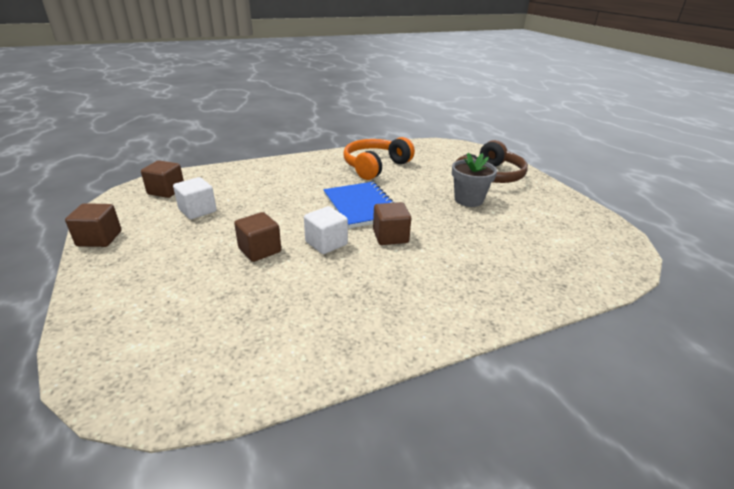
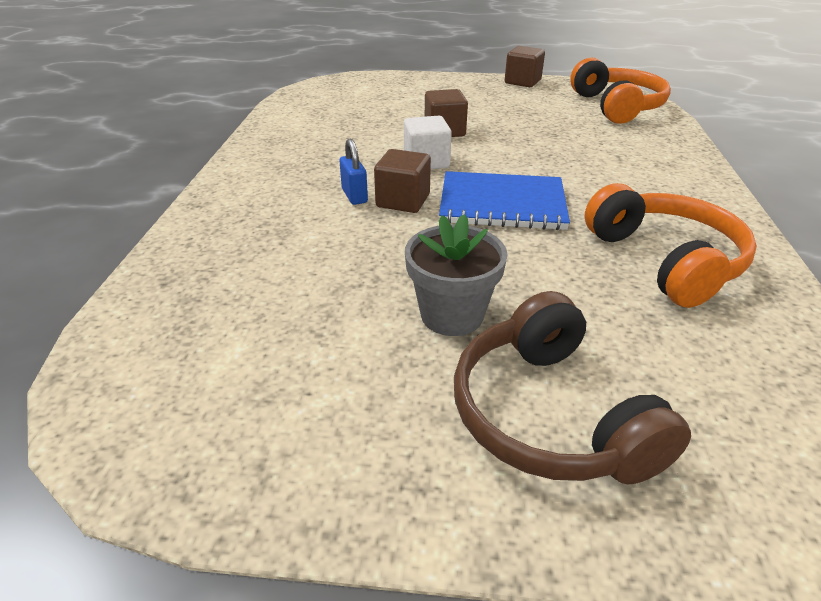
camera: 120 degrees right, 5 degrees up
brown cube [141,160,184,198] -> orange headphones [570,58,671,124]
white cube [173,177,216,219] -> none
none -> blue padlock [340,139,368,205]

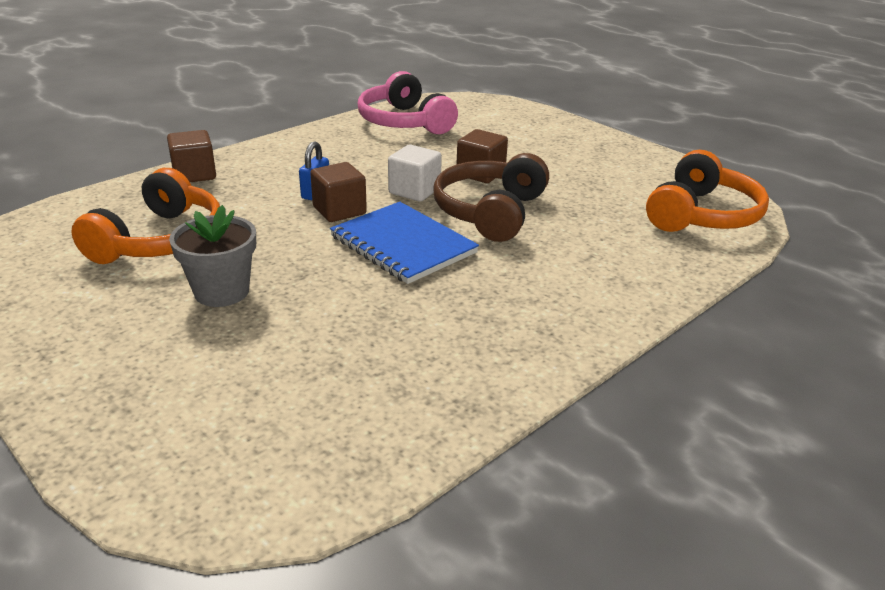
camera: 40 degrees right, 5 degrees down
brown headphones [454,291,691,484] -> brown headphones moved to [433,153,549,242]
brown cube [505,46,545,87] -> brown cube moved to [167,130,216,182]
orange headphones [584,183,757,308] -> orange headphones moved to [71,168,220,264]
none -> pink headphones [358,71,458,134]

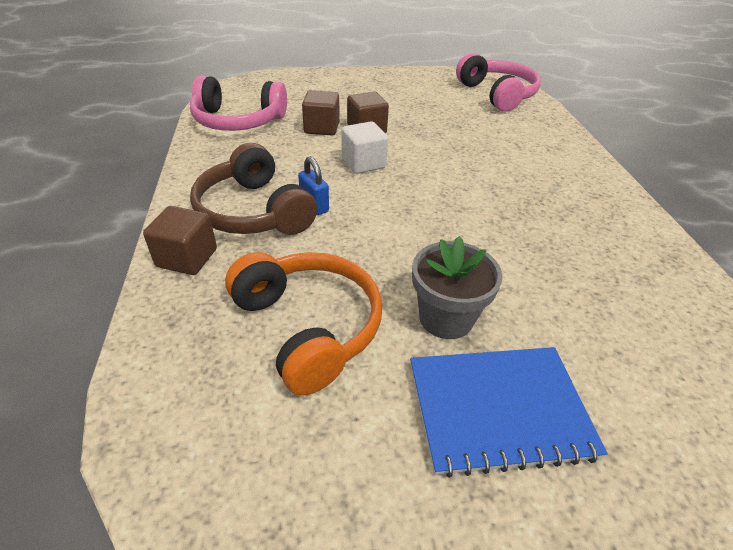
camera: 55 degrees left, 10 degrees up
brown cube [310,162,367,222] -> brown cube moved to [302,90,339,136]
blue notebook [330,202,479,284] -> blue notebook moved to [410,347,608,478]
brown headphones [433,153,549,242] -> brown headphones moved to [190,143,317,235]
orange headphones [646,150,769,232] -> pink headphones [456,53,541,112]

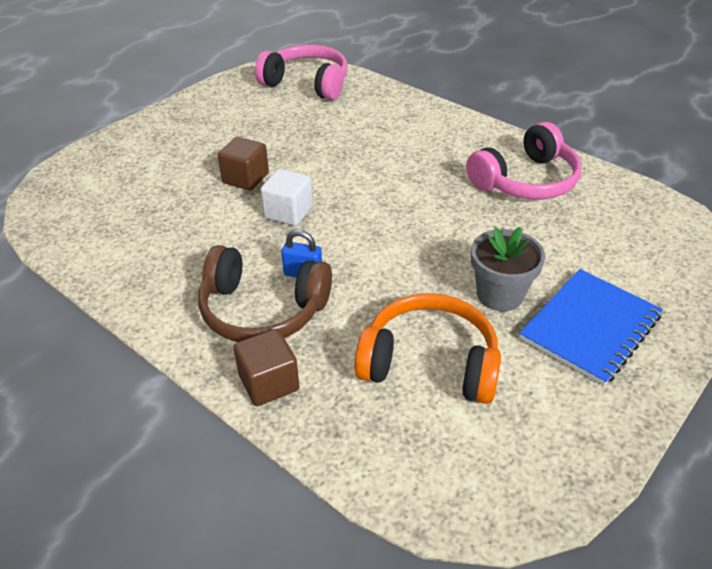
camera: 40 degrees left, 0 degrees up
pink headphones [190,76,287,131] -> pink headphones moved to [466,122,582,199]
brown cube [302,90,339,136] -> none

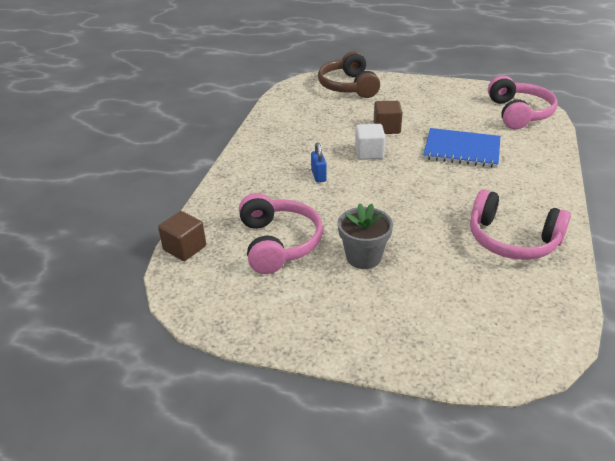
camera: 65 degrees right, 5 degrees down
brown headphones [198,245,332,342] -> brown headphones moved to [318,51,380,98]
brown cube [233,329,299,406] -> brown cube moved to [158,211,206,261]
orange headphones [355,293,501,404] -> pink headphones [239,193,323,274]
blue notebook [519,269,663,386] -> blue notebook moved to [423,128,500,168]

